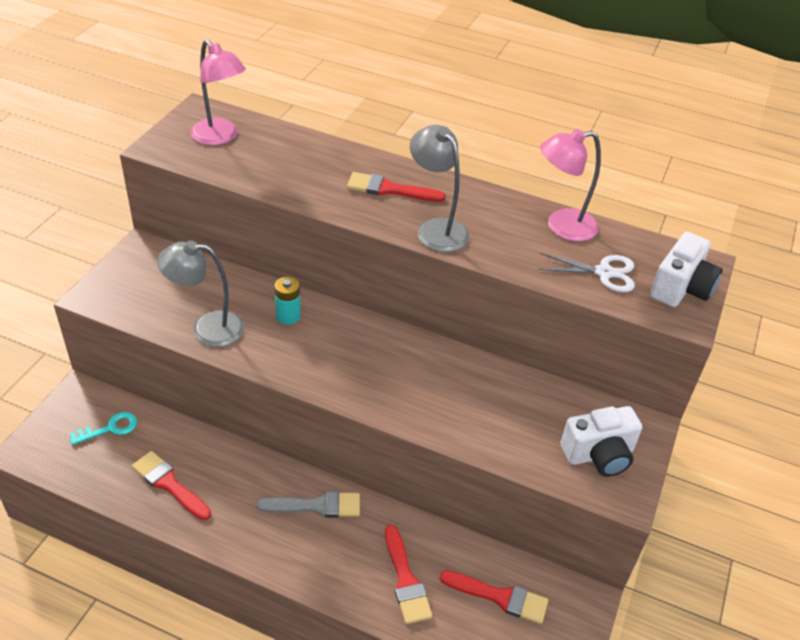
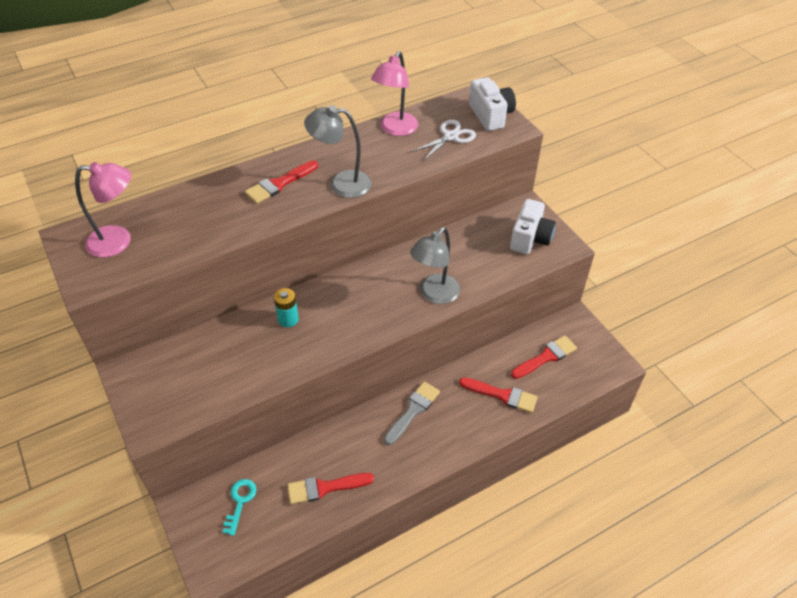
camera: 50 degrees left, 5 degrees up
grey lamp [157,241,244,347] -> grey lamp moved to [410,227,460,304]

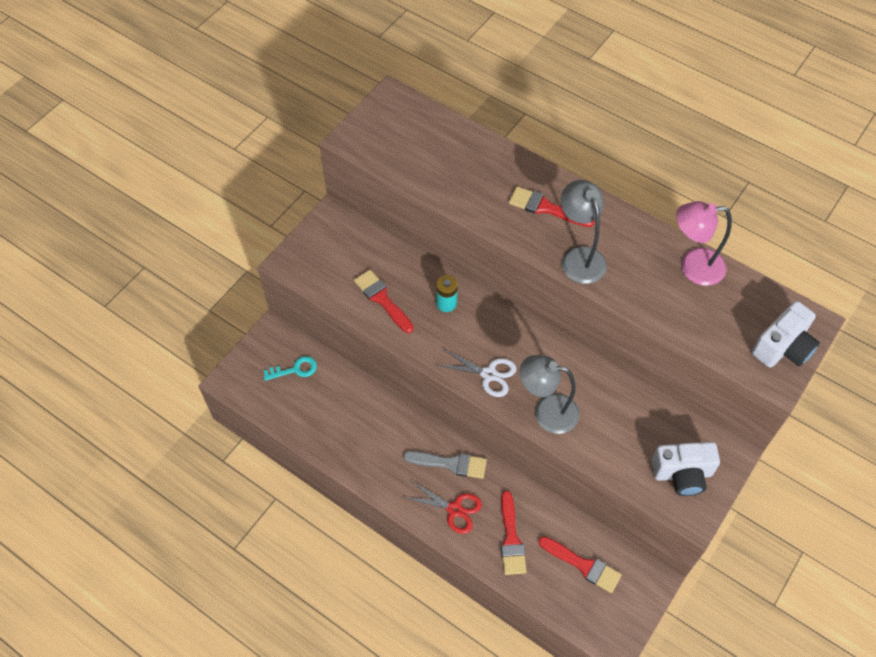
camera: 65 degrees right, 10 degrees up
pink lamp [75,162,131,258] -> none
red brush [287,473,374,504] -> red brush moved to [354,270,414,333]
white scissors [411,120,476,161] -> white scissors moved to [437,349,517,397]
none -> red scissors [403,481,482,534]

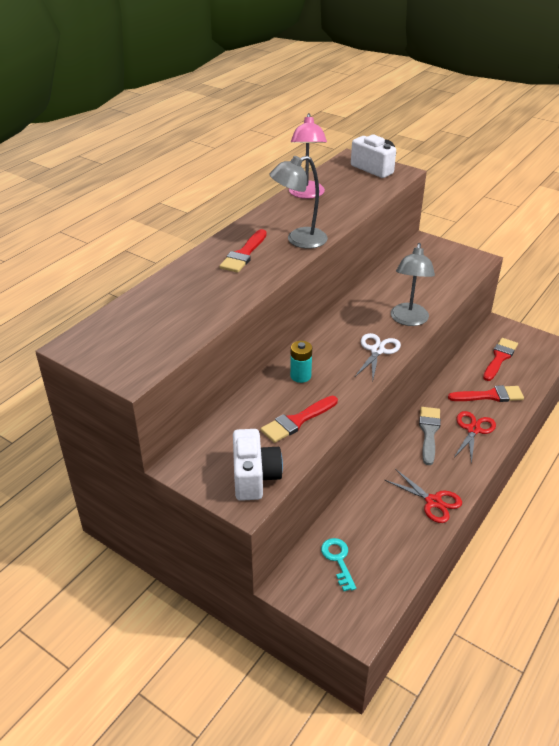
camera: 90 degrees left, 20 degrees down
white camera [652,442,720,496] -> white camera moved to [233,429,283,501]
none -> red scissors [385,469,462,523]

